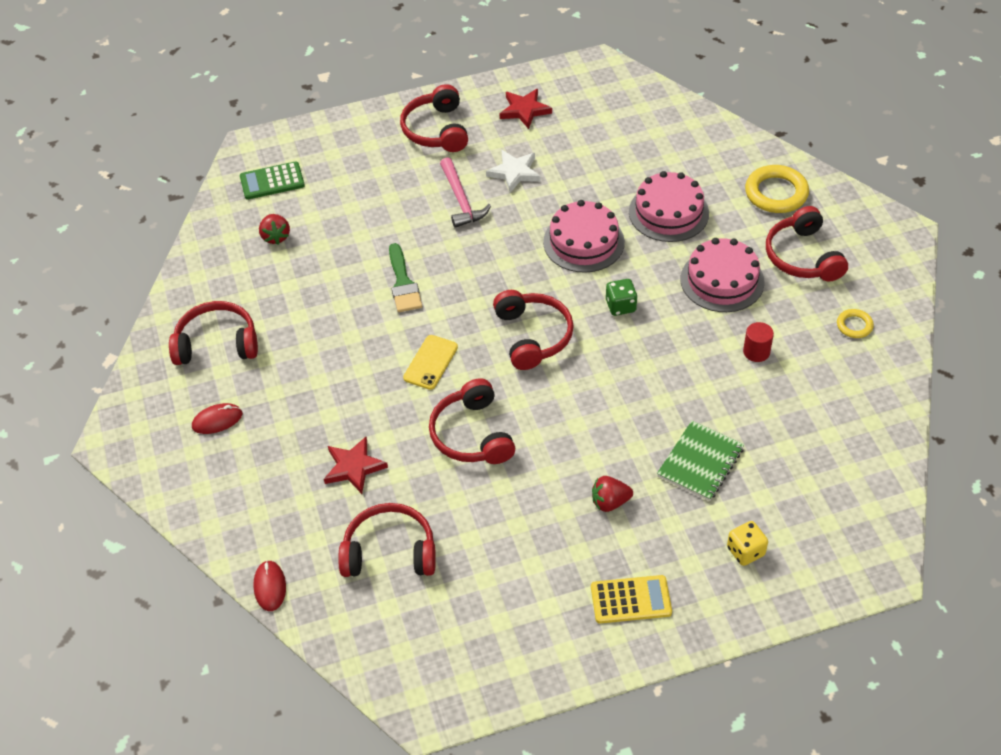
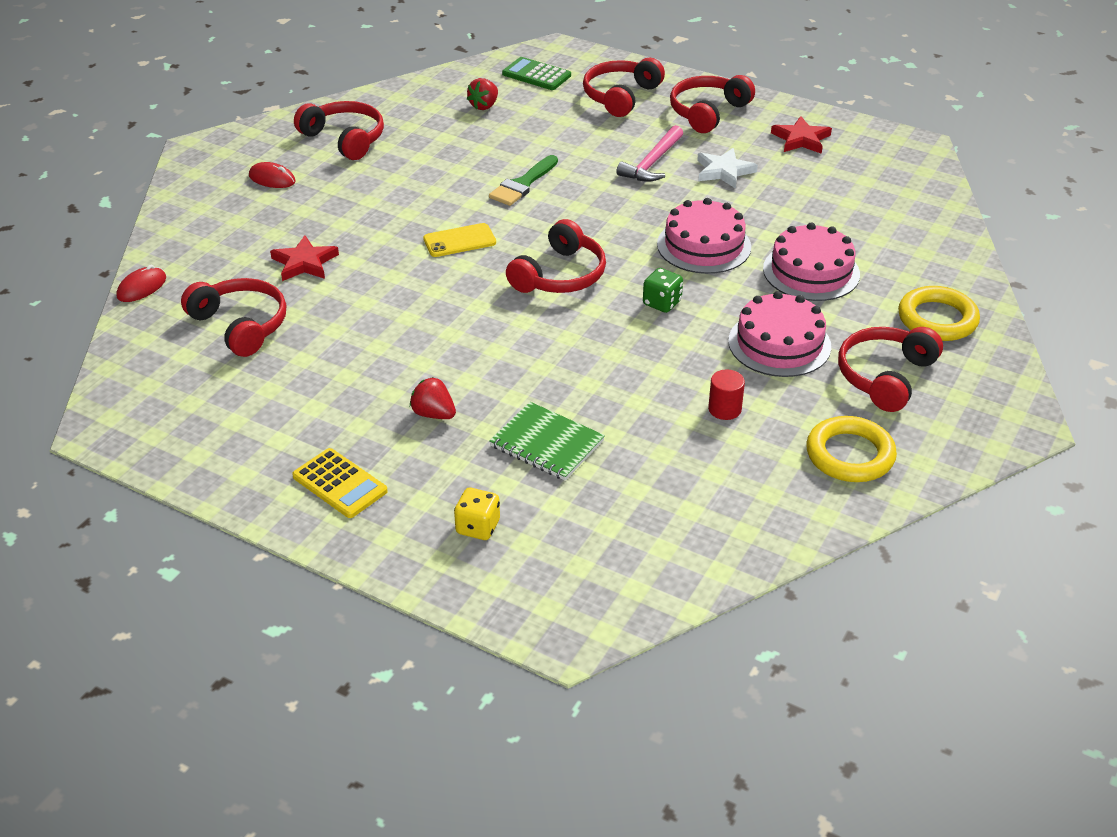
camera: 45 degrees right, 10 degrees down
red headphones [429,378,515,464] -> red headphones moved to [583,58,665,117]
green notebook [657,420,744,501] -> green notebook turned 45 degrees clockwise [489,402,605,480]
yellow ring [837,309,874,338] -> yellow ring [806,416,897,482], size x1.89

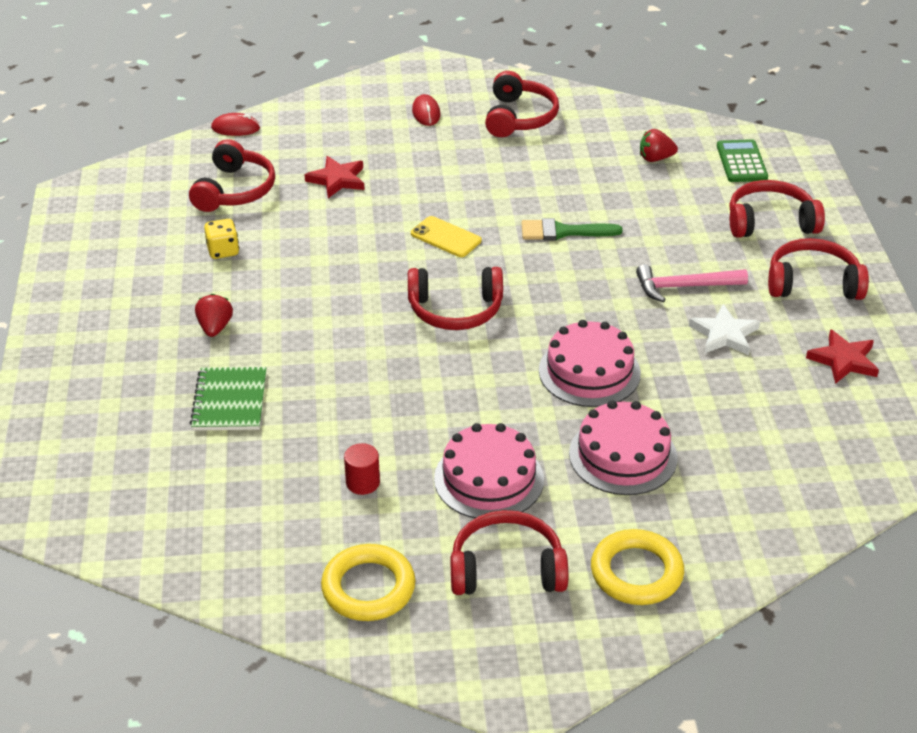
camera: 55 degrees right, 0 degrees up
yellow calculator [292,448,388,518] -> none
yellow dice [454,488,500,540] -> yellow dice moved to [204,219,239,259]
green dice [643,268,683,313] -> none

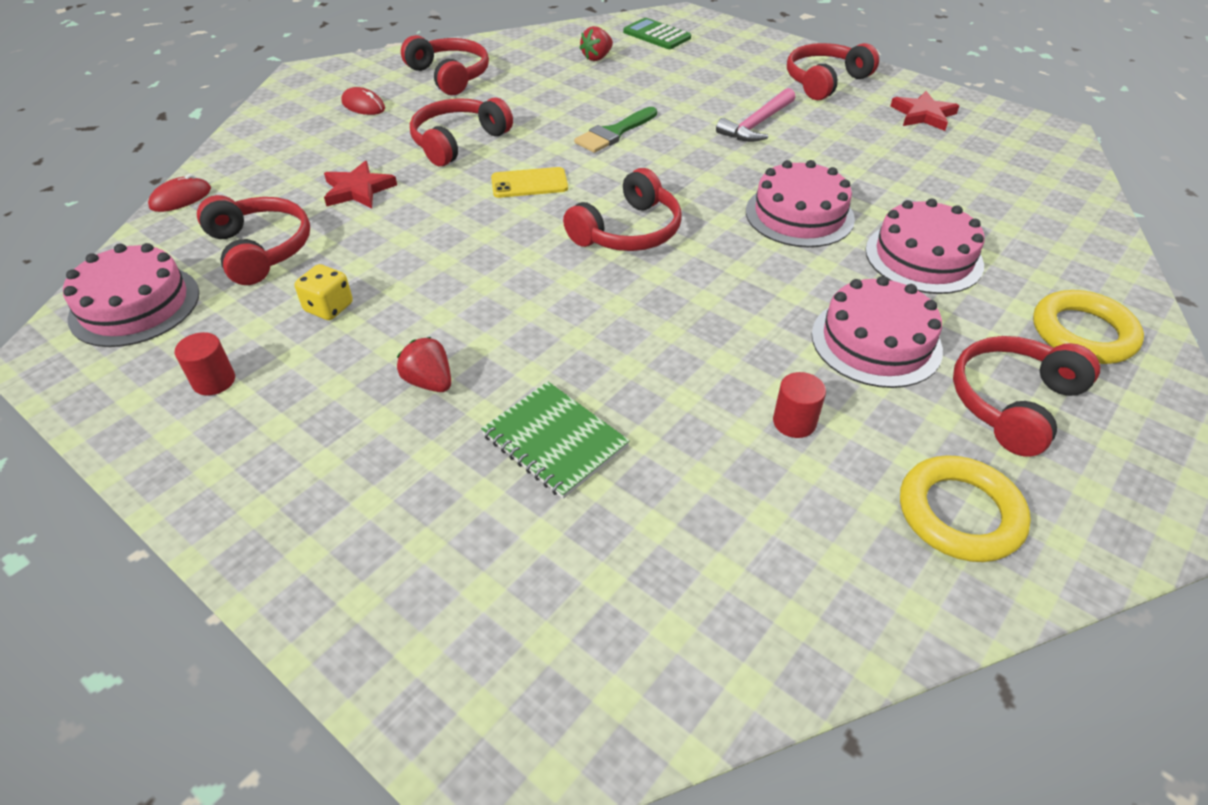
camera: 45 degrees left, 5 degrees up
white star [689,304,760,355] -> none
red headphones [729,180,825,238] -> red headphones moved to [410,97,513,166]
none -> pink cake [63,243,199,347]
none -> red cylinder [174,332,235,396]

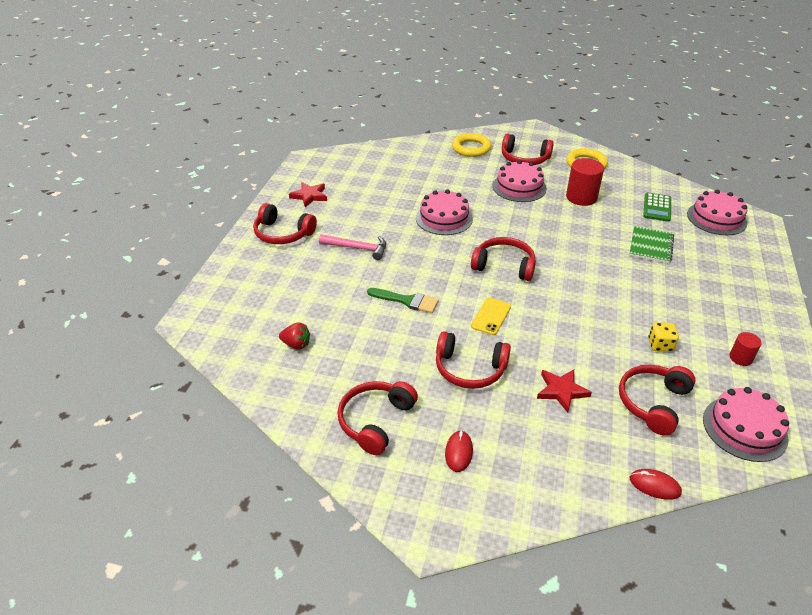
camera: 115 degrees left, 5 degrees down
red strawberry [397,337,451,392] -> none
yellow phone [491,167,568,198] -> yellow phone turned 60 degrees clockwise [471,298,511,335]
green calculator [623,18,691,49] -> green calculator moved to [643,193,671,222]
red cylinder [773,372,826,438] -> red cylinder [566,158,604,206], size x1.83
pink cake [865,199,985,294] -> pink cake moved to [687,190,747,235]

